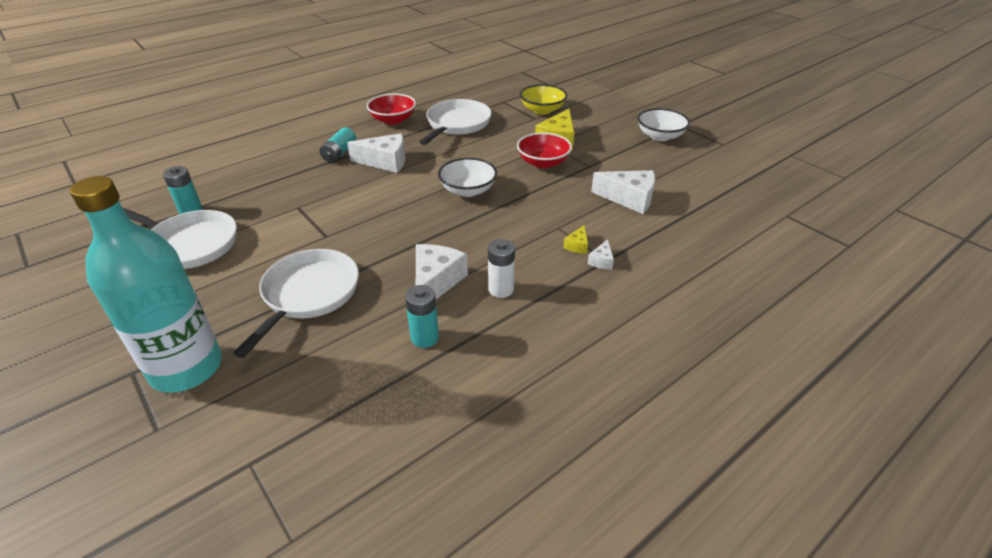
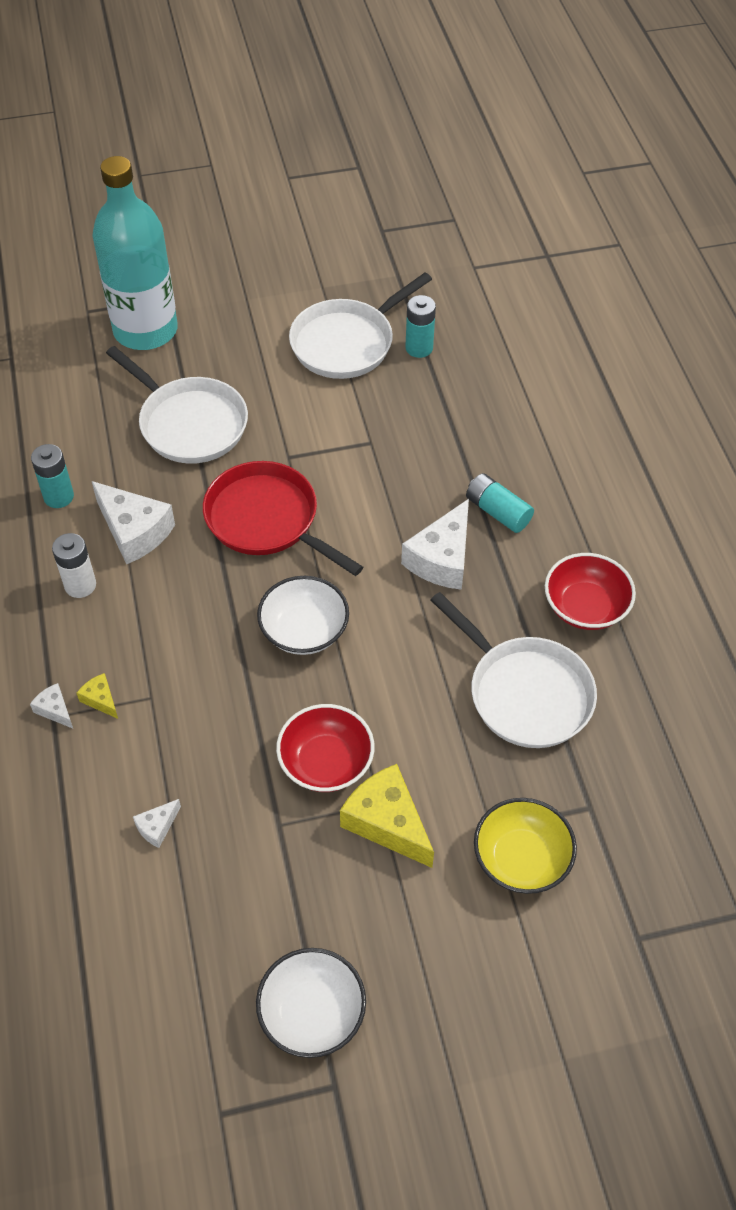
camera: 115 degrees right, 15 degrees up
white cheese [591,170,655,214] -> white cheese [133,799,181,848], size x0.48
none -> red pan [203,461,363,576]

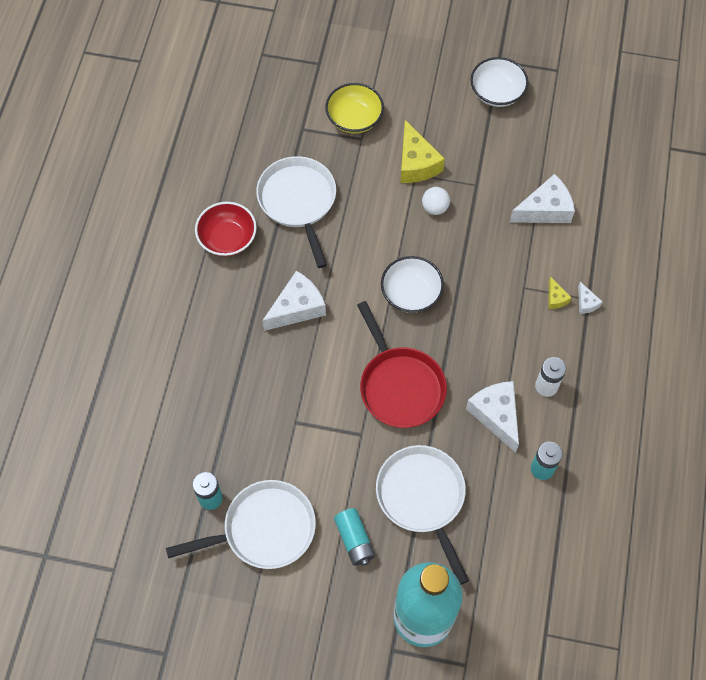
camera: 155 degrees left, 10 degrees up
white cheese [133,799,181,848] -> white cheese [510,174,575,223], size x2.09
red bowl [276,704,374,792] -> white ball [422,187,450,215]
turquoise battery [466,473,534,533] -> turquoise battery moved to [334,508,375,566]

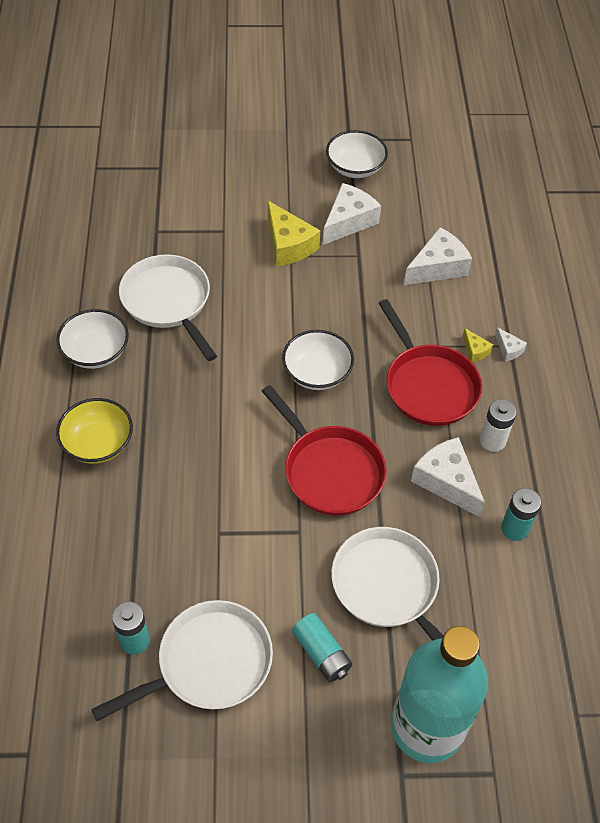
camera: 15 degrees left, 10 degrees down
red bowl [195,202,257,257] -> white bowl [56,309,129,369]
white cheese [262,271,326,331] -> white cheese moved to [323,183,381,245]
yellow bowl [325,83,384,134] -> yellow bowl moved to [56,398,133,464]
white ball [422,187,450,215] -> none
none -> red pan [379,299,482,426]

